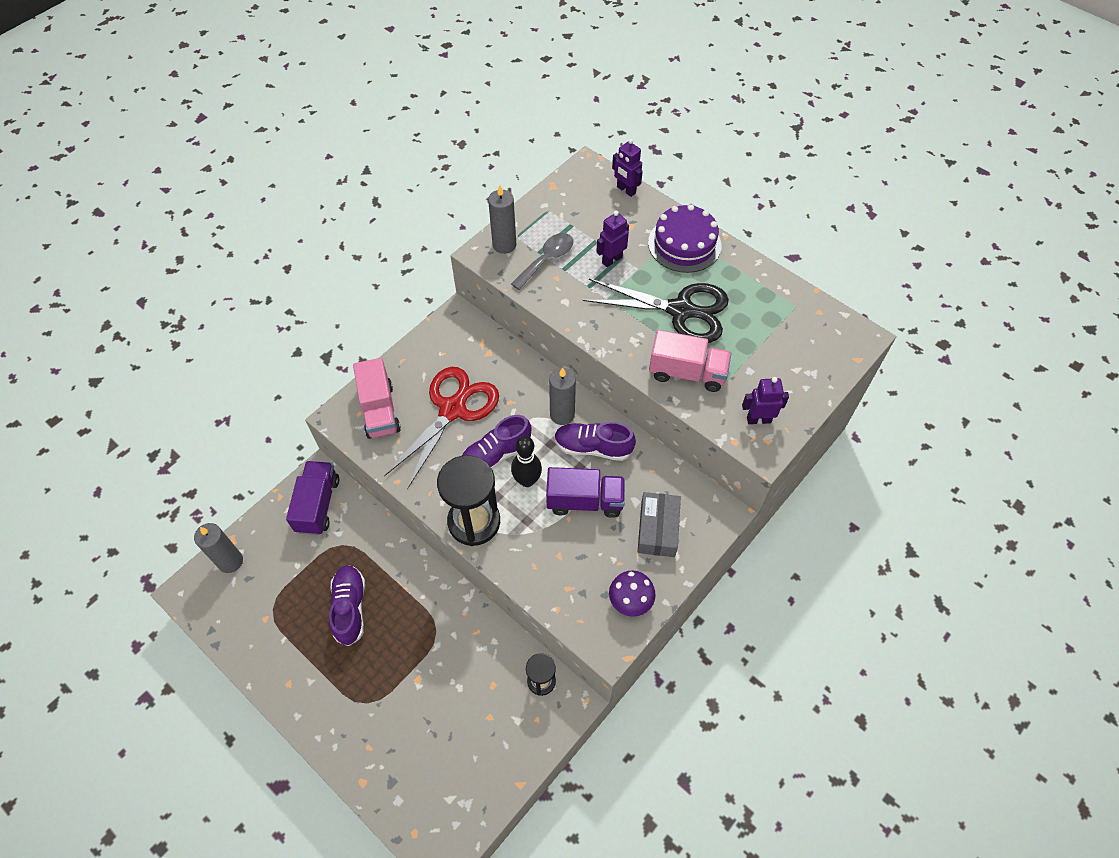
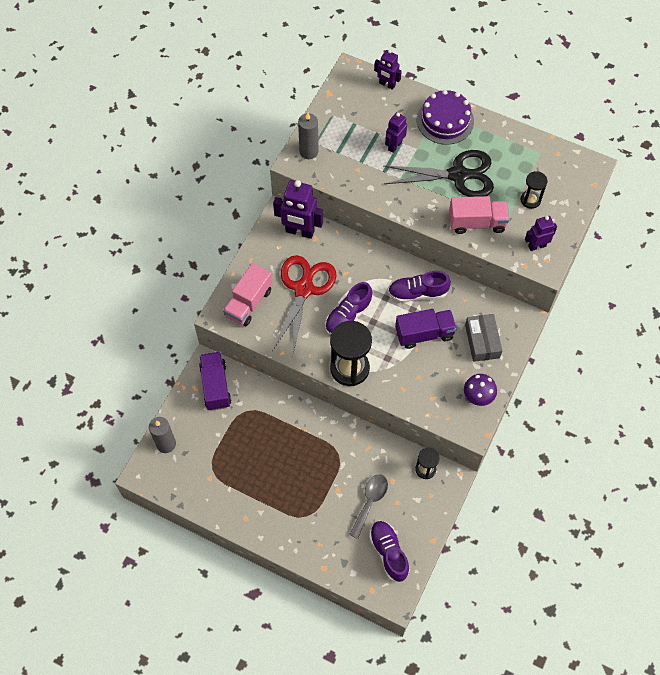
camera: 15 degrees left, 5 degrees up
purple shoe [329,565,365,646] -> purple shoe moved to [369,521,410,582]
pink truck [353,358,401,439] -> pink truck turned 60 degrees clockwise [223,263,272,326]
grey spoon [511,233,573,290] -> grey spoon moved to [349,474,388,539]
black bowling pin [511,436,542,487] -> none
grey candle [549,368,576,425] -> none
none -> purple robot [273,180,323,239]
none -> black hourglass [521,171,547,209]

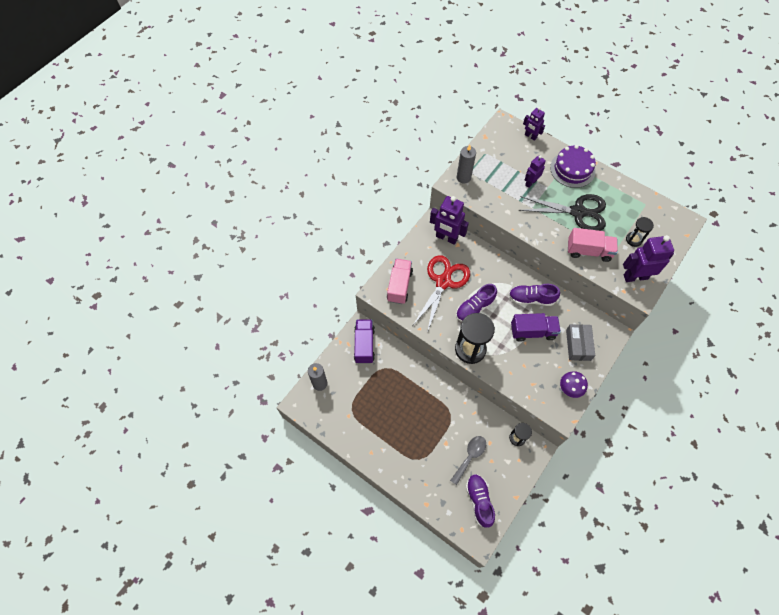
camera: 10 degrees right, 0 degrees up
pink truck [223,263,272,326] -> pink truck turned 150 degrees clockwise [387,259,413,304]
purple robot [525,216,557,251] -> purple robot [623,235,674,282], size x1.69

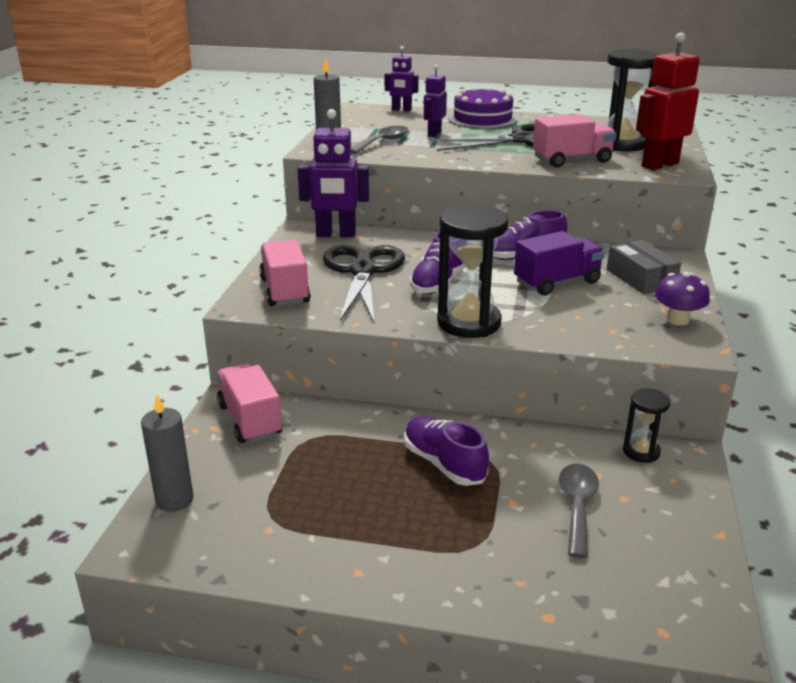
camera: 25 degrees left, 35 degrees down
purple truck [354,320,375,364] -> pink truck [217,363,282,443]
red scissors [413,255,470,333] -> black scissors [323,245,405,322]
purple shoe [466,474,495,528] -> purple shoe moved to [404,416,489,486]
purple robot [623,235,674,282] -> red robot [636,32,700,170]
black hourglass [626,217,654,247] -> black hourglass [606,49,661,152], size x1.88
none -> grey spoon [351,126,408,154]

